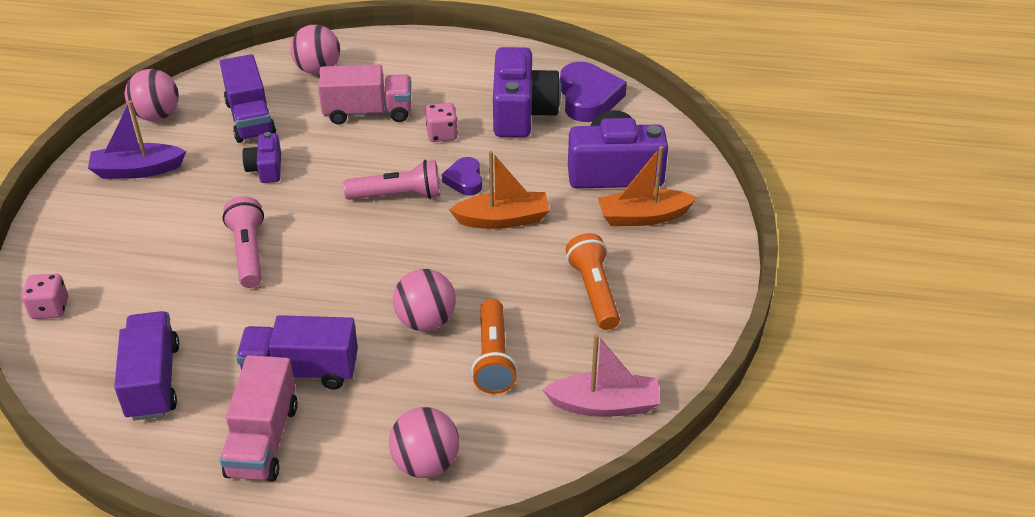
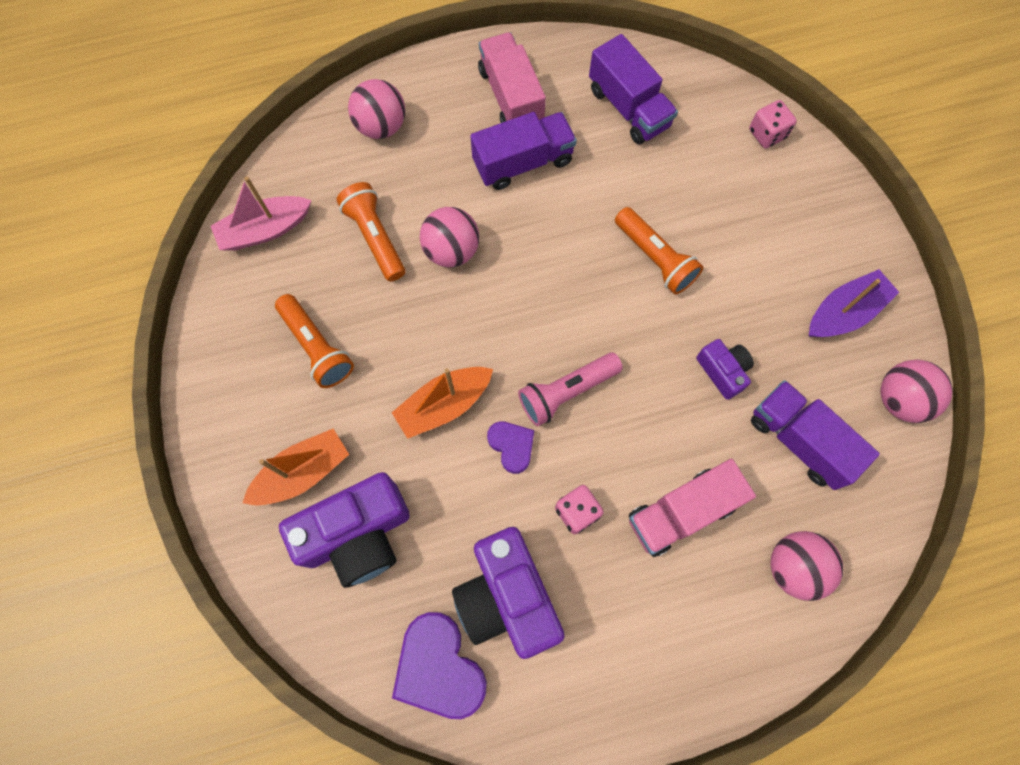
camera: 155 degrees right, 30 degrees up
pink flashlight [222,196,264,288] -> orange flashlight [615,207,703,295]

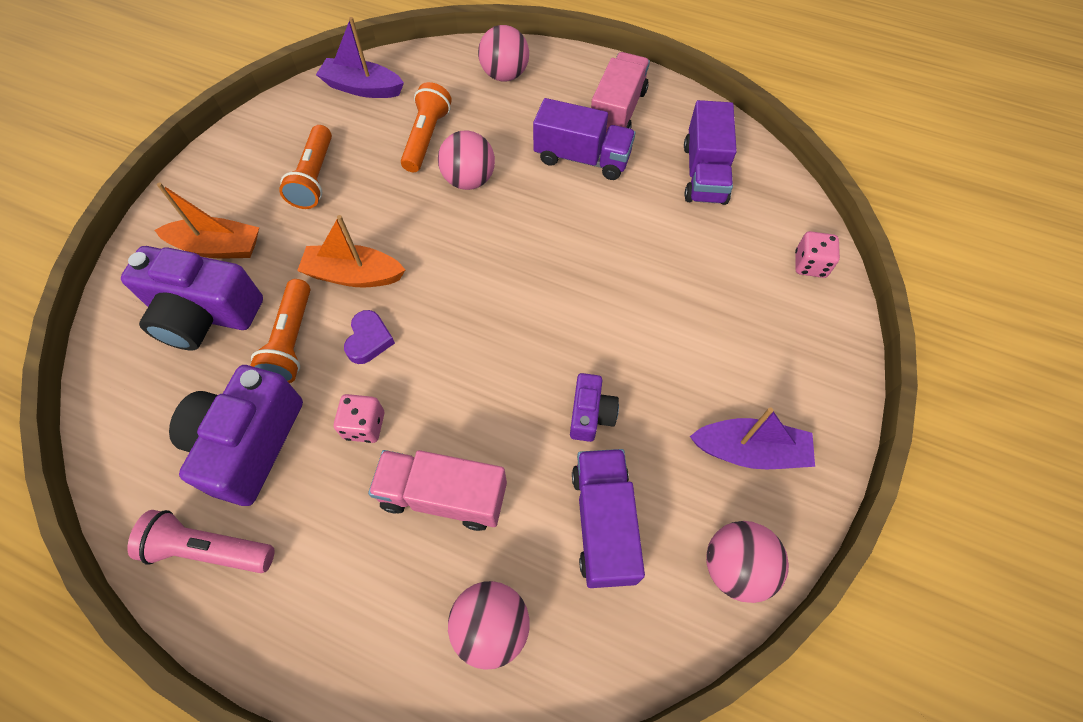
camera: 40 degrees right, 10 degrees down
pink boat [211,176,312,251] -> purple boat [316,17,404,98]
purple heart [392,612,487,719] -> none
pink flashlight [518,353,623,426] -> pink flashlight moved to [127,510,275,573]
orange flashlight [615,207,703,295] -> orange flashlight moved to [250,279,310,383]

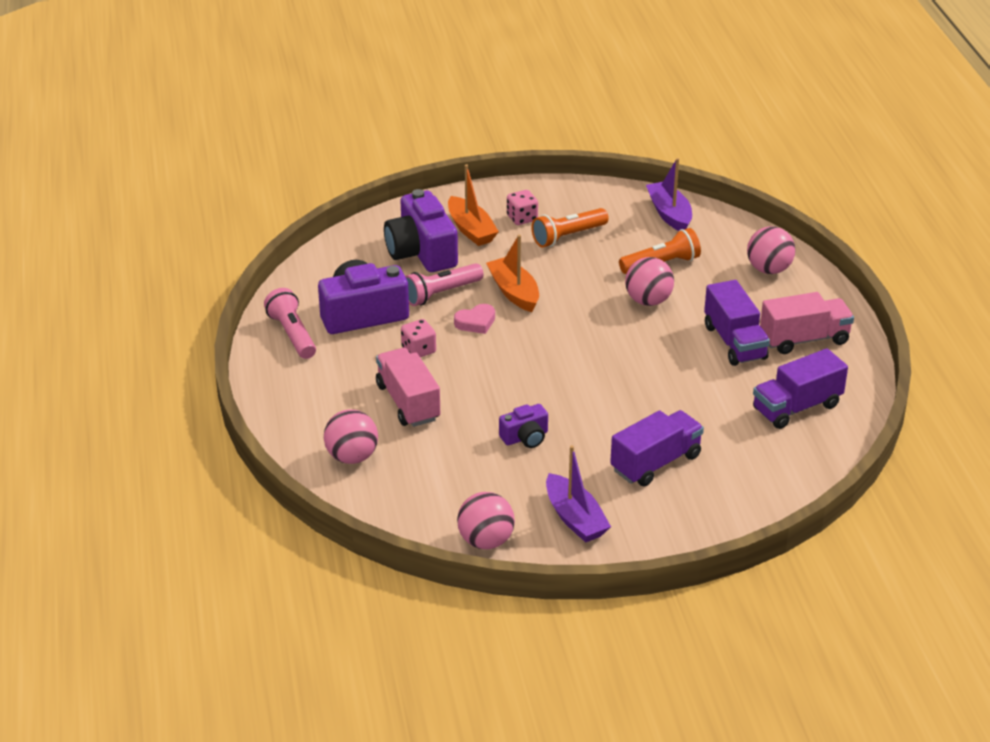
camera: 55 degrees right, 25 degrees down
orange flashlight [250,279,310,383] -> pink flashlight [405,263,483,306]
purple heart [344,310,395,364] -> pink heart [454,304,495,334]
purple truck [572,449,645,588] -> purple truck moved to [610,410,704,487]
pink dice [795,231,840,278] -> pink dice moved to [507,190,538,225]

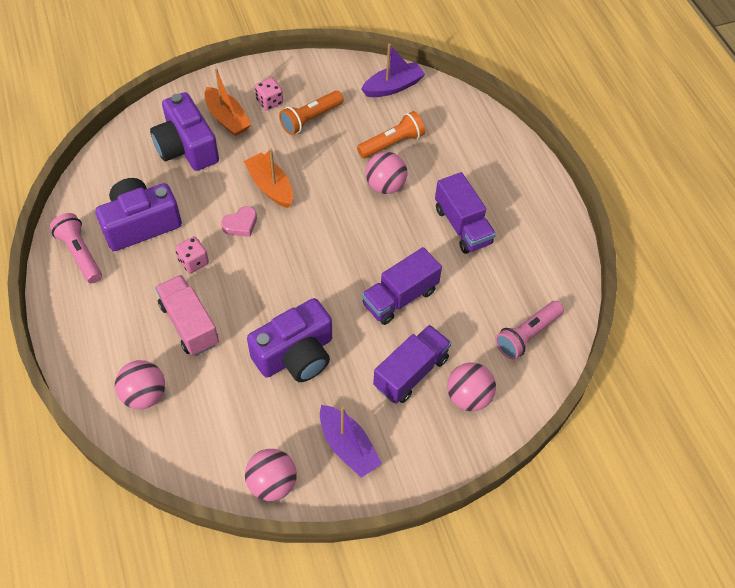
camera: 10 degrees left, 20 degrees up
pink flashlight [405,263,483,306] -> pink flashlight moved to [495,301,564,360]
purple camera [499,404,548,448] -> purple camera [247,298,332,382], size x1.95
purple boat [646,158,692,231] -> purple boat turned 90 degrees clockwise [361,44,425,97]
pink ball [747,226,795,274] -> pink ball moved to [447,363,496,411]
purple truck [753,348,848,429] -> purple truck moved to [362,247,442,325]
pink truck [760,292,854,354] -> none

